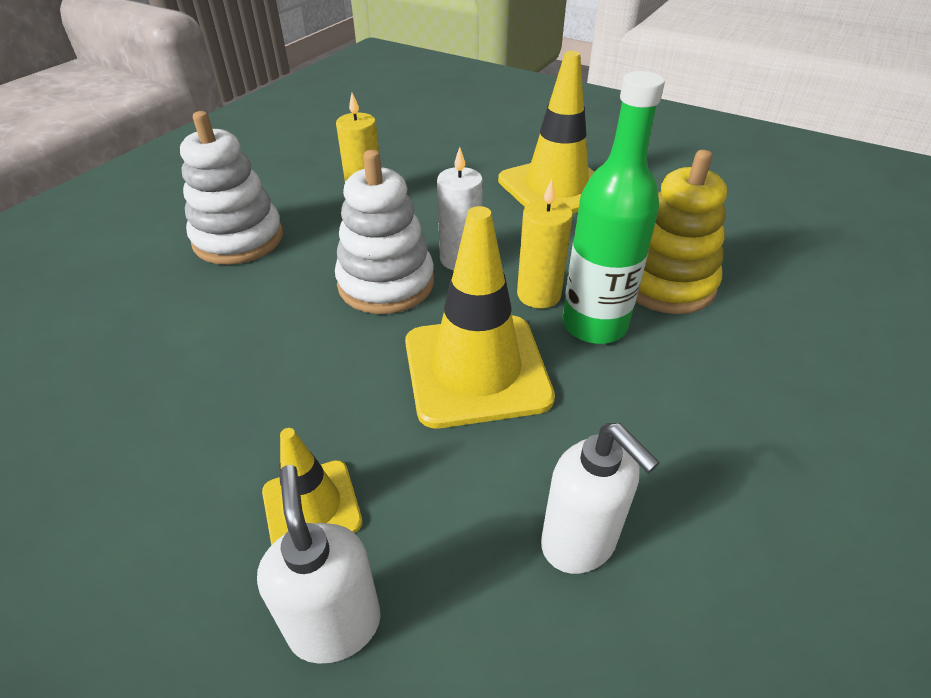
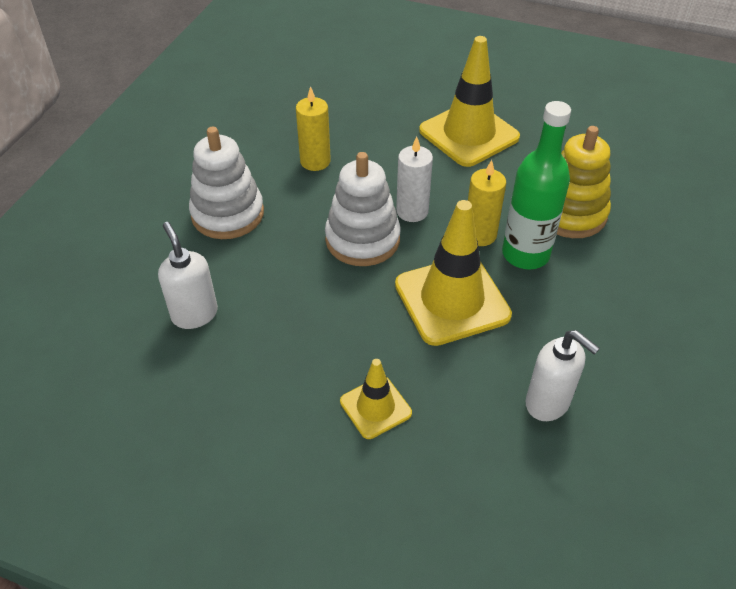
camera: 10 degrees left, 5 degrees up
white soap dispenser [257,465,381,664] -> white soap dispenser moved to [158,222,218,329]

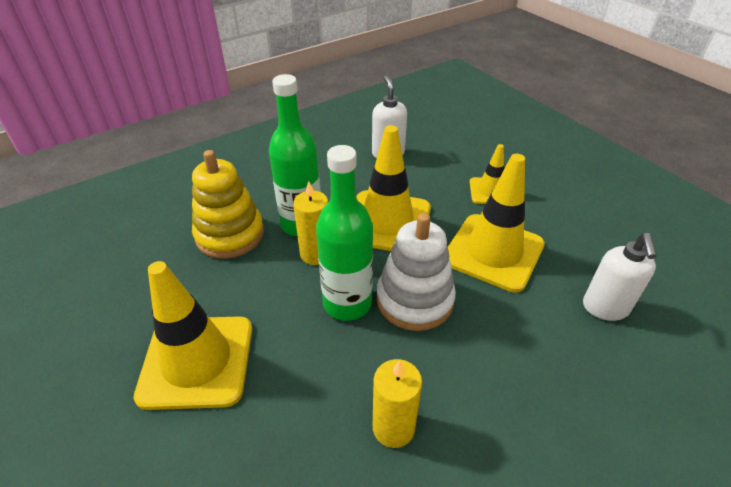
camera: 145 degrees left, 5 degrees down
white stacking toy [189,127,264,239] -> none
white candle [396,137,433,222] -> green bottle [316,145,373,321]
none -> yellow traffic cone [448,154,545,293]

